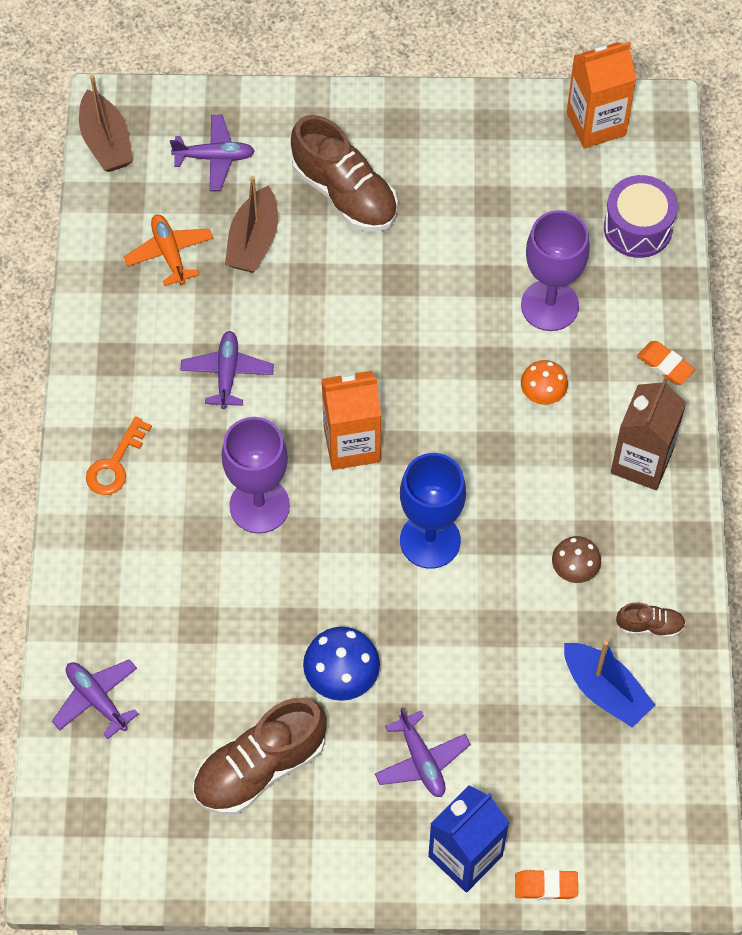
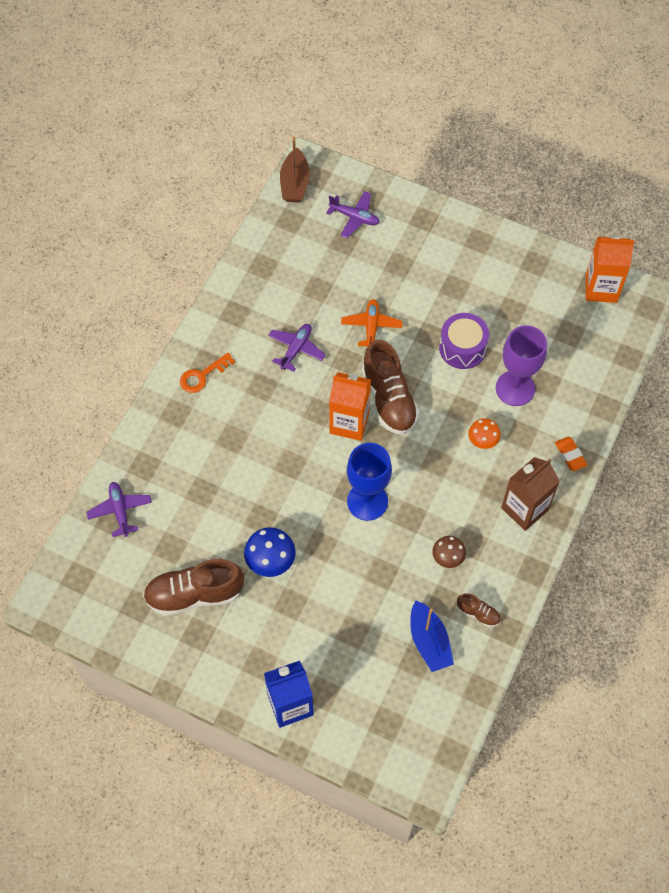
camera: 25 degrees right, 0 degrees up
orange plane [124,215,213,286] -> orange plane moved to [341,299,402,346]
purple goblet [222,417,290,534] -> none
brown boat [225,176,278,273] -> none
brown shoe [291,115,398,231] -> brown shoe moved to [362,340,419,435]
purple plane [375,707,471,797] -> none
orange eraser [515,869,578,900] -> none
purple drum [604,175,678,258] -> purple drum moved to [439,313,489,369]

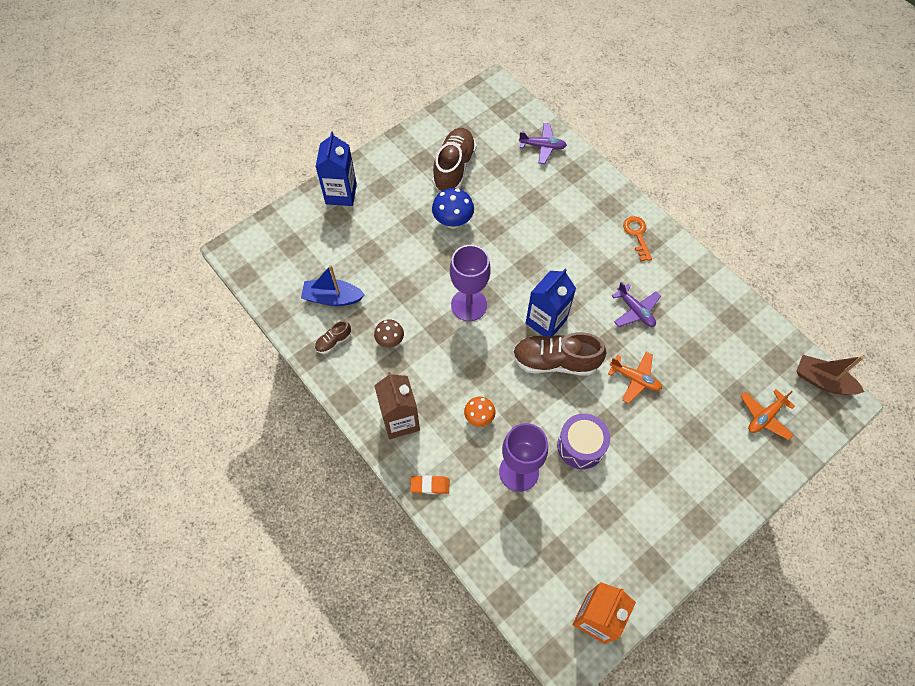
camera: 115 degrees right, 0 degrees up
purple plane [326,191,379,238] -> orange plane [741,389,795,440]
orange carton [329,372,371,441] -> blue carton [526,269,576,337]
blue goblet [347,443,392,521] -> purple goblet [450,245,491,321]

